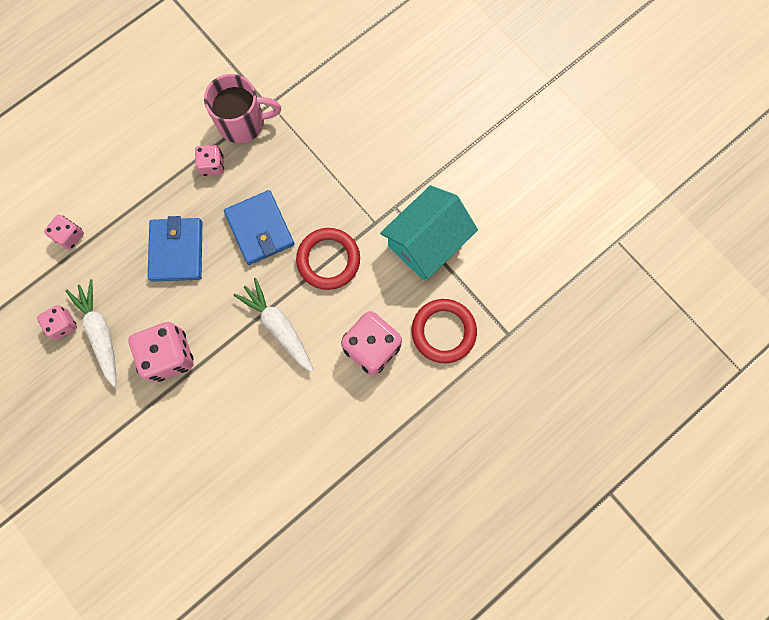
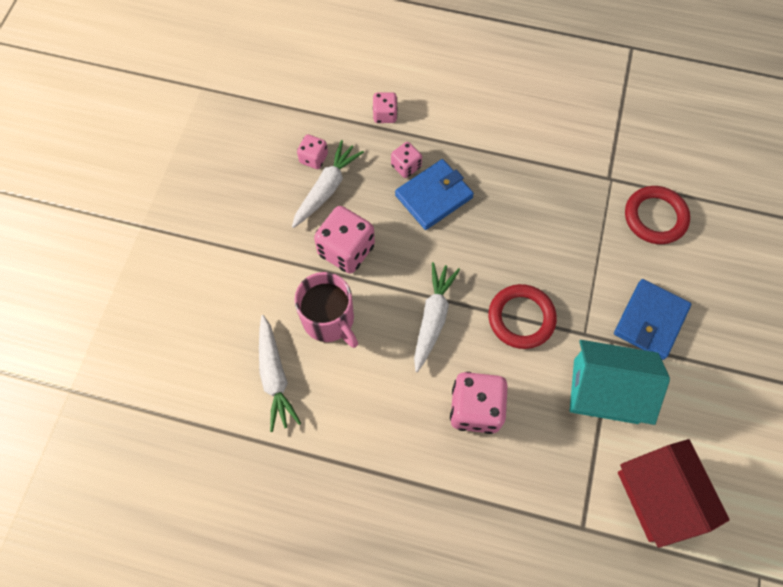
camera: 55 degrees right, 10 degrees down
pink dice [195,145,224,176] -> pink dice moved to [391,142,422,178]
pink mug [204,74,281,143] -> pink mug moved to [294,272,358,348]
blue wallet [224,190,294,265] -> blue wallet moved to [614,279,691,360]
red ring [411,299,477,363] -> red ring moved to [625,186,690,244]
none -> white carrot [259,315,301,432]
none -> red house [618,439,730,548]

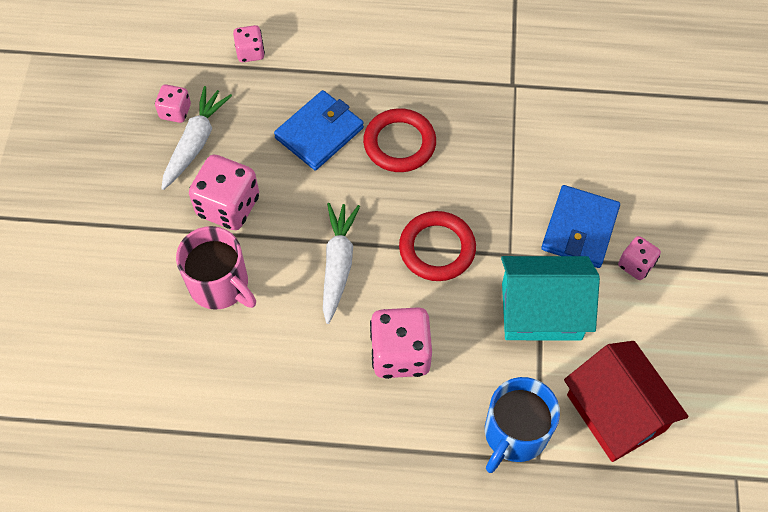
camera: 10 degrees left, 5 degrees down
white carrot [259,315,301,432] -> none
pink dice [391,142,422,178] -> pink dice moved to [618,236,661,280]
red ring [625,186,690,244] -> red ring moved to [363,108,436,172]
none -> blue mug [485,377,560,473]

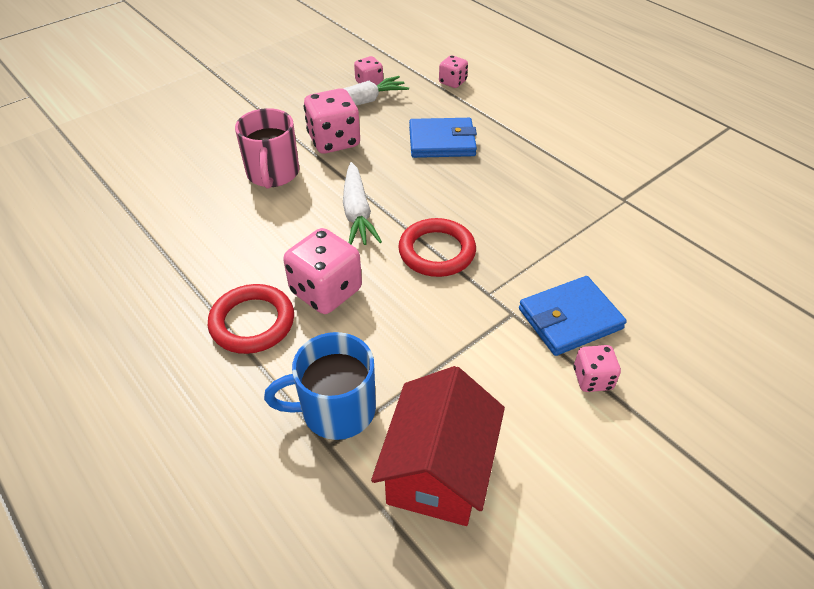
camera: 45 degrees right, 15 degrees down
white carrot [323,203,360,324] -> white carrot turned 120 degrees clockwise [343,162,382,245]
red ring [363,108,436,172] -> red ring moved to [208,284,294,354]
turquoise house [501,256,600,341] -> none

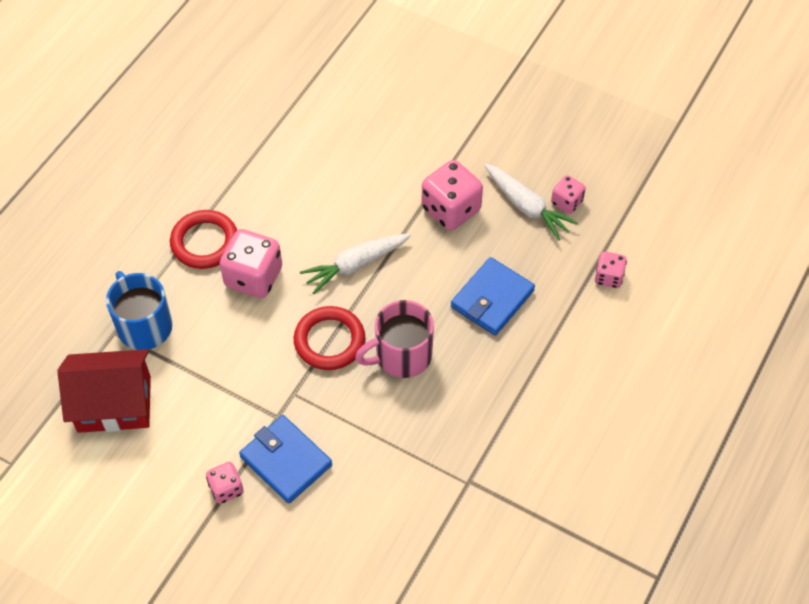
camera: 70 degrees right, 10 degrees up
pink mug [235,108,299,189] -> pink mug moved to [355,300,434,378]
blue wallet [409,118,477,158] -> blue wallet turned 60 degrees clockwise [451,257,535,336]

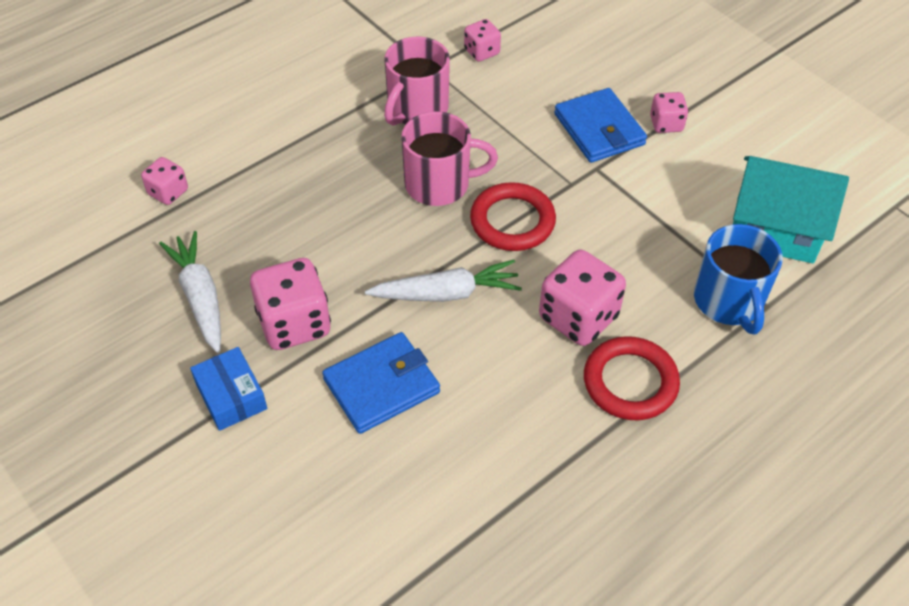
camera: 160 degrees left, 5 degrees down
red house [57,349,151,433] -> turquoise house [733,156,849,263]
blue wallet [451,257,535,336] -> blue wallet moved to [322,332,440,434]
pink dice [551,175,586,214] -> pink dice moved to [464,19,501,62]
none -> blue box [190,347,267,431]
none -> pink mug [384,37,450,126]

